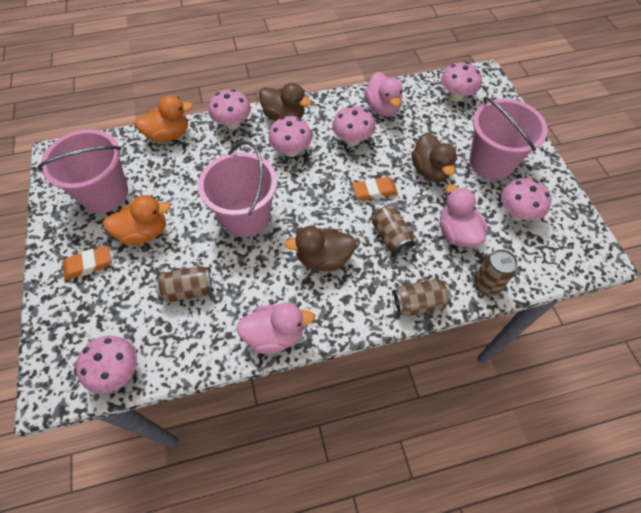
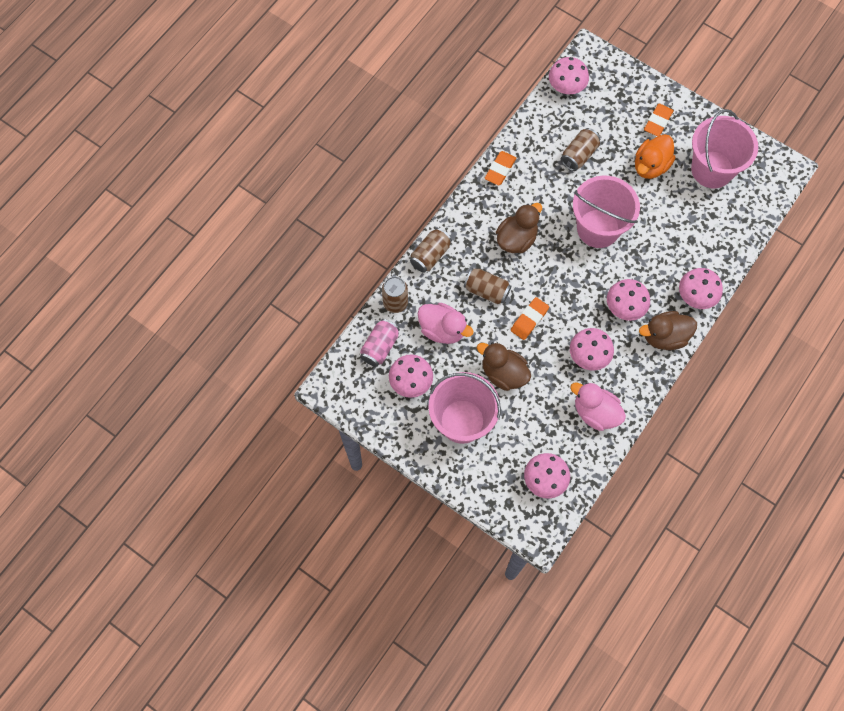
camera: 140 degrees right, 10 degrees up
orange duck [134,95,193,142] -> none
pink duck [236,302,315,354] -> orange eraser [485,151,516,185]
none -> pink can [360,319,400,367]

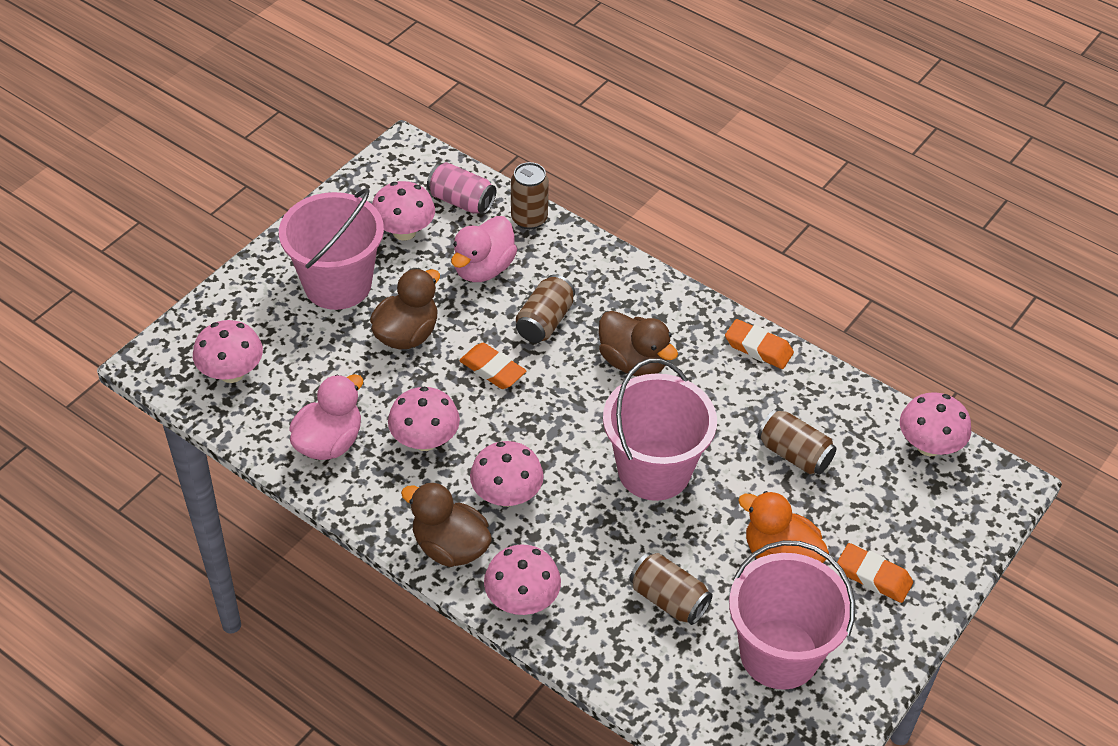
camera: 90 degrees right, 20 degrees down
brown can [410,228,452,273] -> brown can moved to [630,552,713,625]
brown duck [639,311,697,350] -> brown duck turned 45 degrees counterclockwise [401,482,492,567]

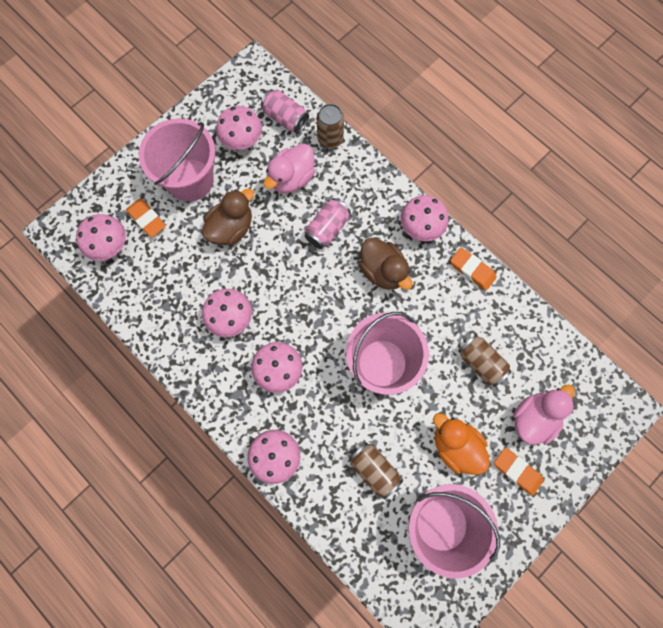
camera: 10 degrees right, 25 degrees up
pink duck [289,374,363,460] -> pink duck moved to [513,384,575,445]
brown duck [401,482,492,567] -> none
orange eraser [459,343,526,389] -> orange eraser moved to [126,198,166,238]
brown can [516,275,575,343] -> pink can [305,198,351,249]
pink mushroom [900,392,971,456] -> pink mushroom moved to [401,195,449,241]

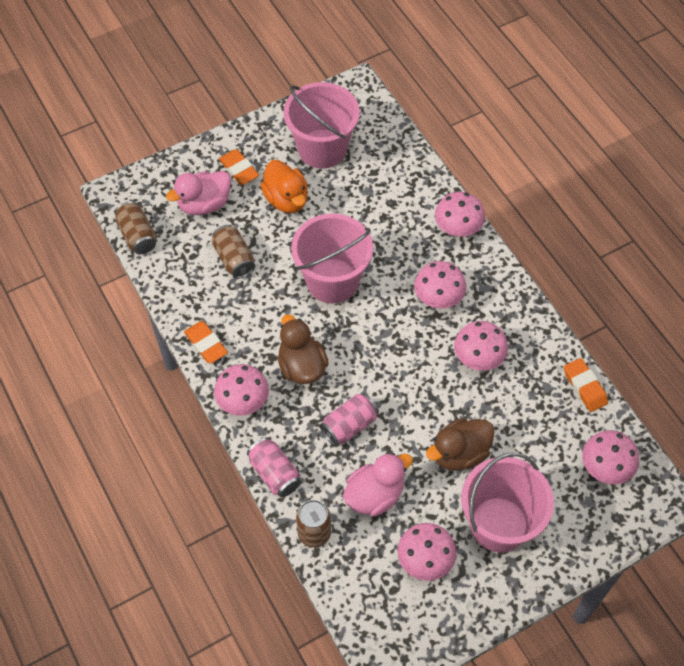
camera: 165 degrees left, 15 degrees down
orange eraser [126,198,166,238] -> orange eraser moved to [564,358,608,412]
pink can [261,89,309,133] -> pink can moved to [247,437,301,497]
brown can [349,442,403,499] -> brown can moved to [115,201,157,254]

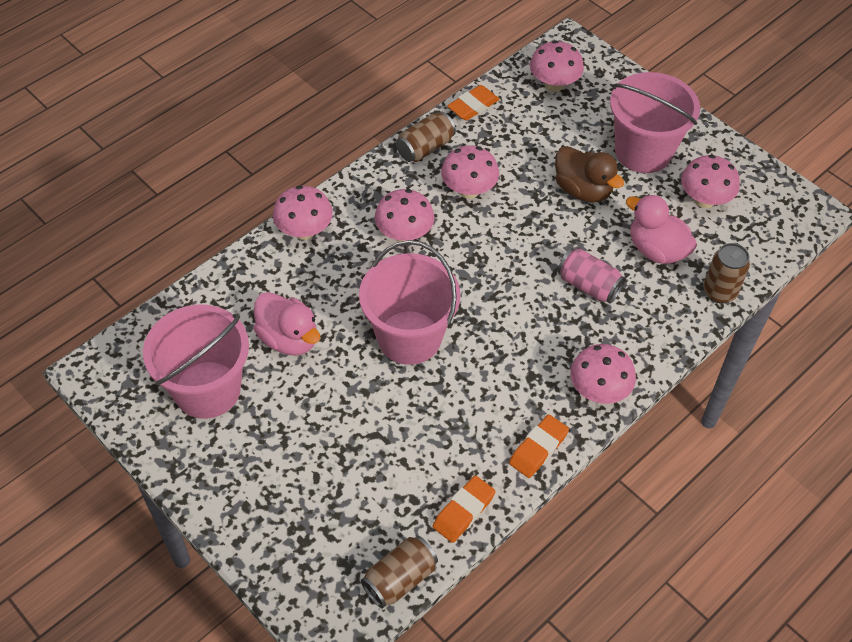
camera: 105 degrees left, 5 degrees down
pink duck [166,171,231,215] -> pink duck moved to [253,292,320,356]
brown can [212,225,255,279] -> brown can moved to [396,111,456,162]
orange eraser [219,149,259,185] -> orange eraser moved to [432,475,496,543]
pink can [247,437,301,497] -> none
orange duck [261,160,308,213] -> none
brown duck [278,314,329,384] -> none

